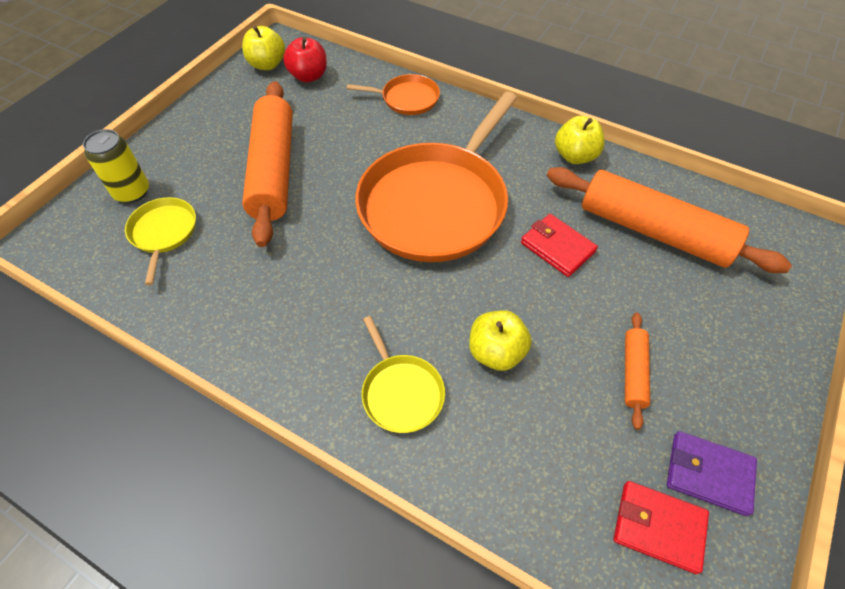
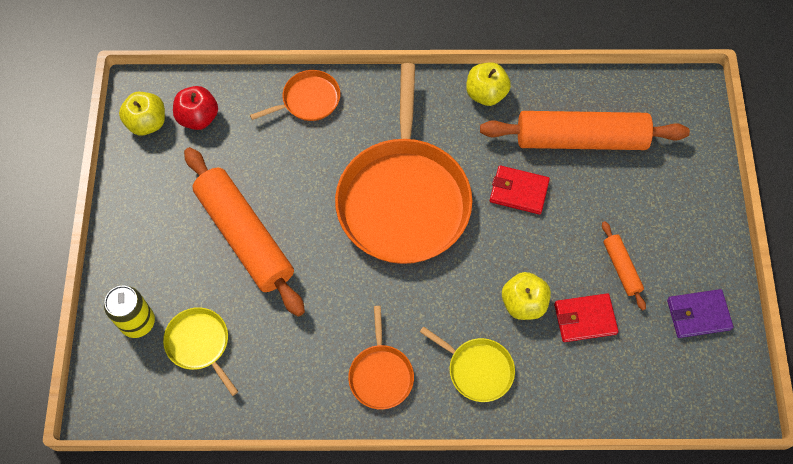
camera: 30 degrees left, 10 degrees up
red wallet [614,481,709,574] -> red wallet moved to [554,293,618,342]
none -> orange pan [348,306,414,410]

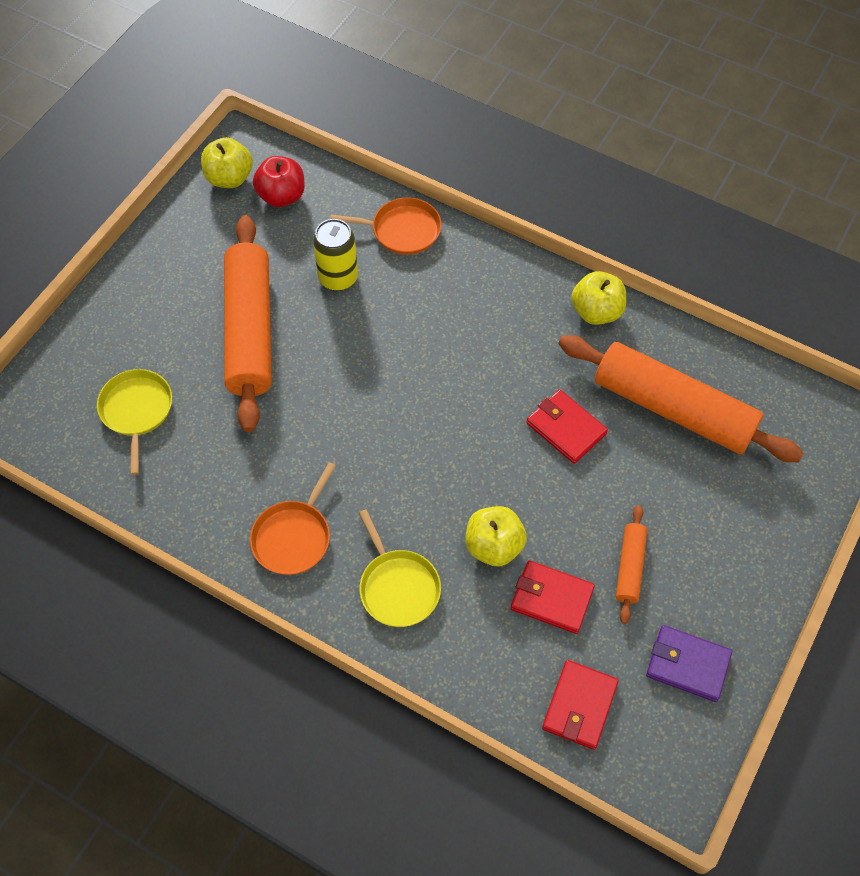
camera: 30 degrees right, 5 degrees down
yellow can [104,286,155,338] -> yellow can moved to [313,219,358,291]
orange pan [335,63,472,264] -> none
none -> red wallet [542,660,619,750]

